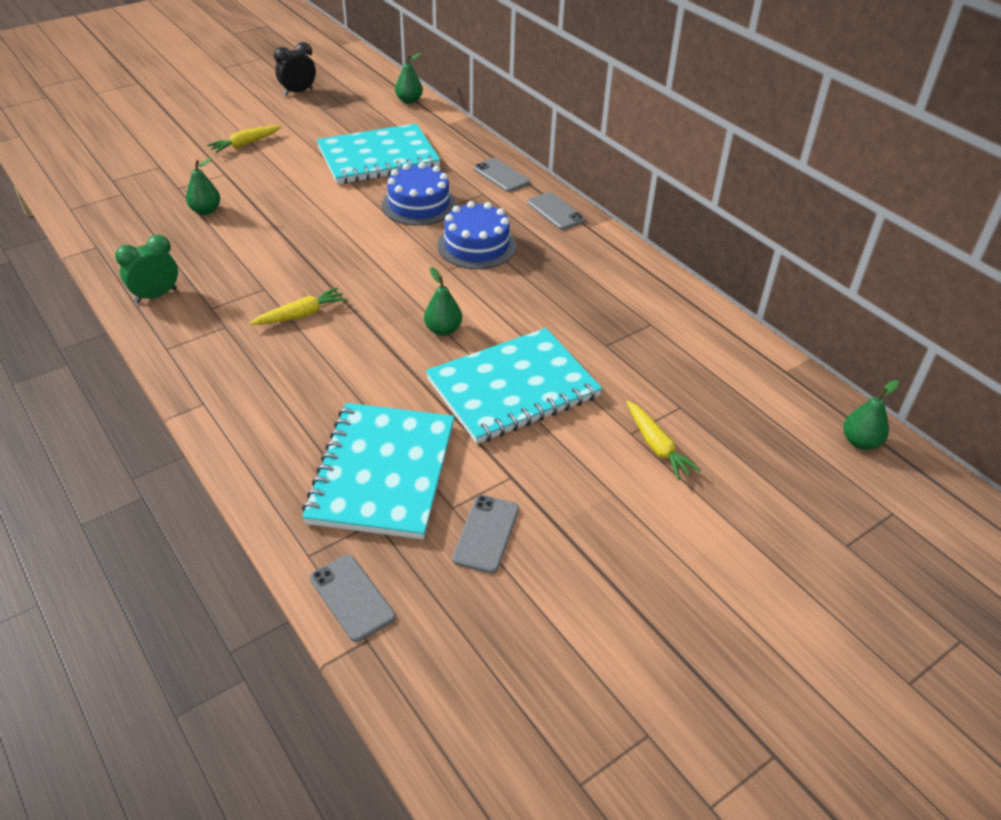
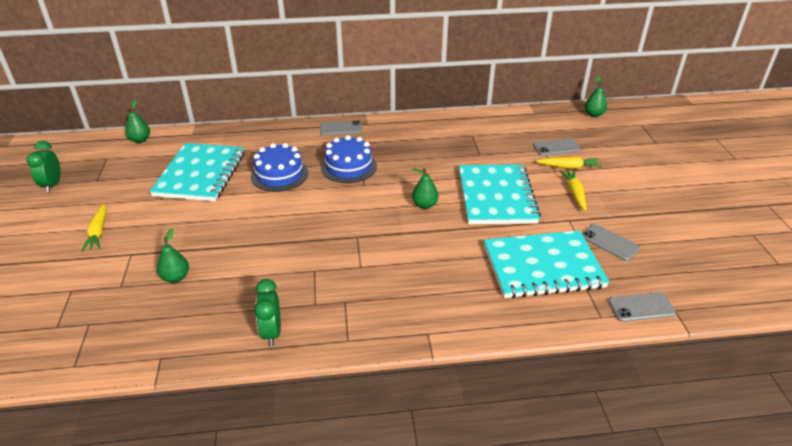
camera: 60 degrees left, 5 degrees down
yellow carrot [249,287,347,325] -> yellow carrot moved to [560,170,587,211]
black clock [274,42,316,96] -> green clock [26,141,60,193]
turquoise notebook [302,403,454,539] -> turquoise notebook turned 45 degrees counterclockwise [484,230,609,299]
grey phone [474,158,530,192] -> grey phone moved to [533,138,581,156]

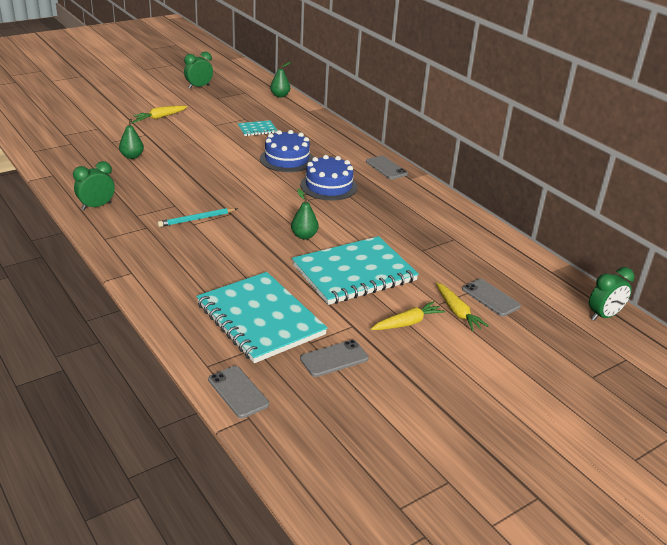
camera: 60 degrees right, 5 degrees down
turquoise notebook [150,143,244,201] -> turquoise notebook [238,120,278,136], size x0.44
grey phone [582,224,640,261] -> grey phone turned 45 degrees clockwise [300,340,369,377]
green pear [585,76,607,117] -> green clock [589,267,634,321]
none -> turquoise pencil [158,208,237,227]

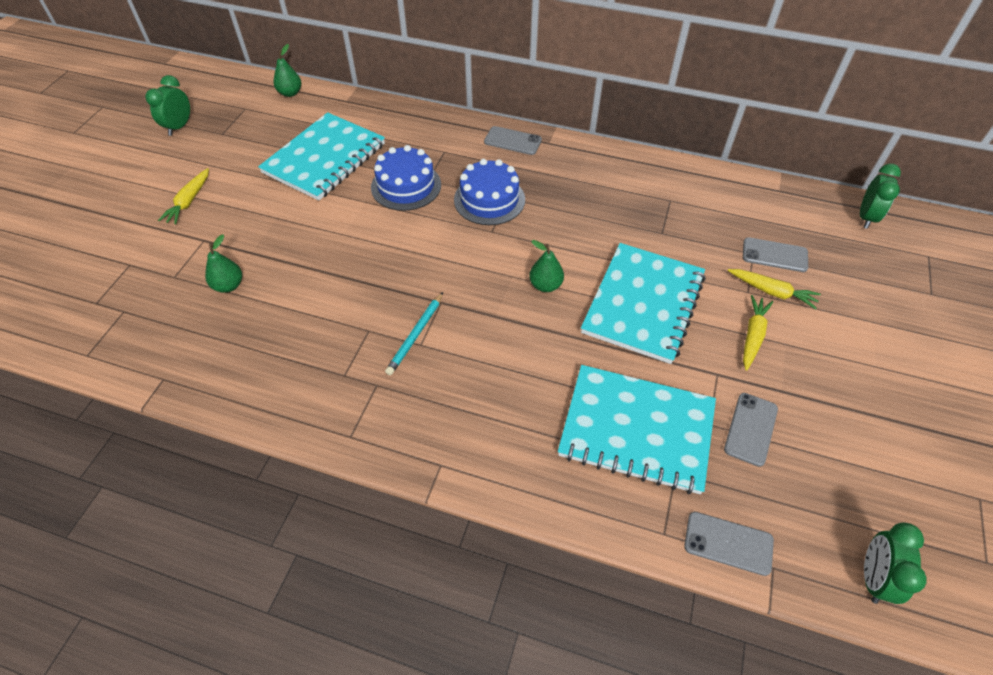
camera: 35 degrees left, 20 degrees up
green clock [73,161,115,210] -> green clock moved to [864,522,927,604]
turquoise notebook [238,120,278,136] -> turquoise notebook [258,112,385,201], size x2.25

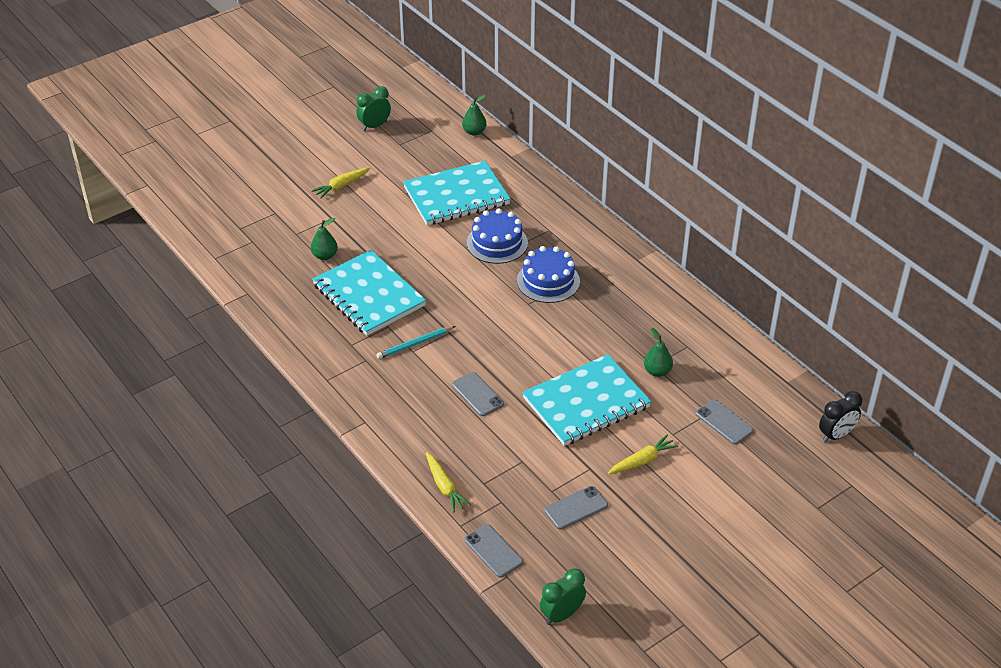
camera: 35 degrees right, 10 degrees down
grey phone [484,126,542,155] -> grey phone moved to [452,372,504,416]
green pear [529,240,564,292] -> green pear moved to [644,328,673,377]
turquoise notebook [558,365,716,494] -> turquoise notebook moved to [312,250,426,336]
yellow carrot [728,269,821,309] -> yellow carrot moved to [426,452,471,512]
green clock [860,164,901,229] -> black clock [819,391,862,443]

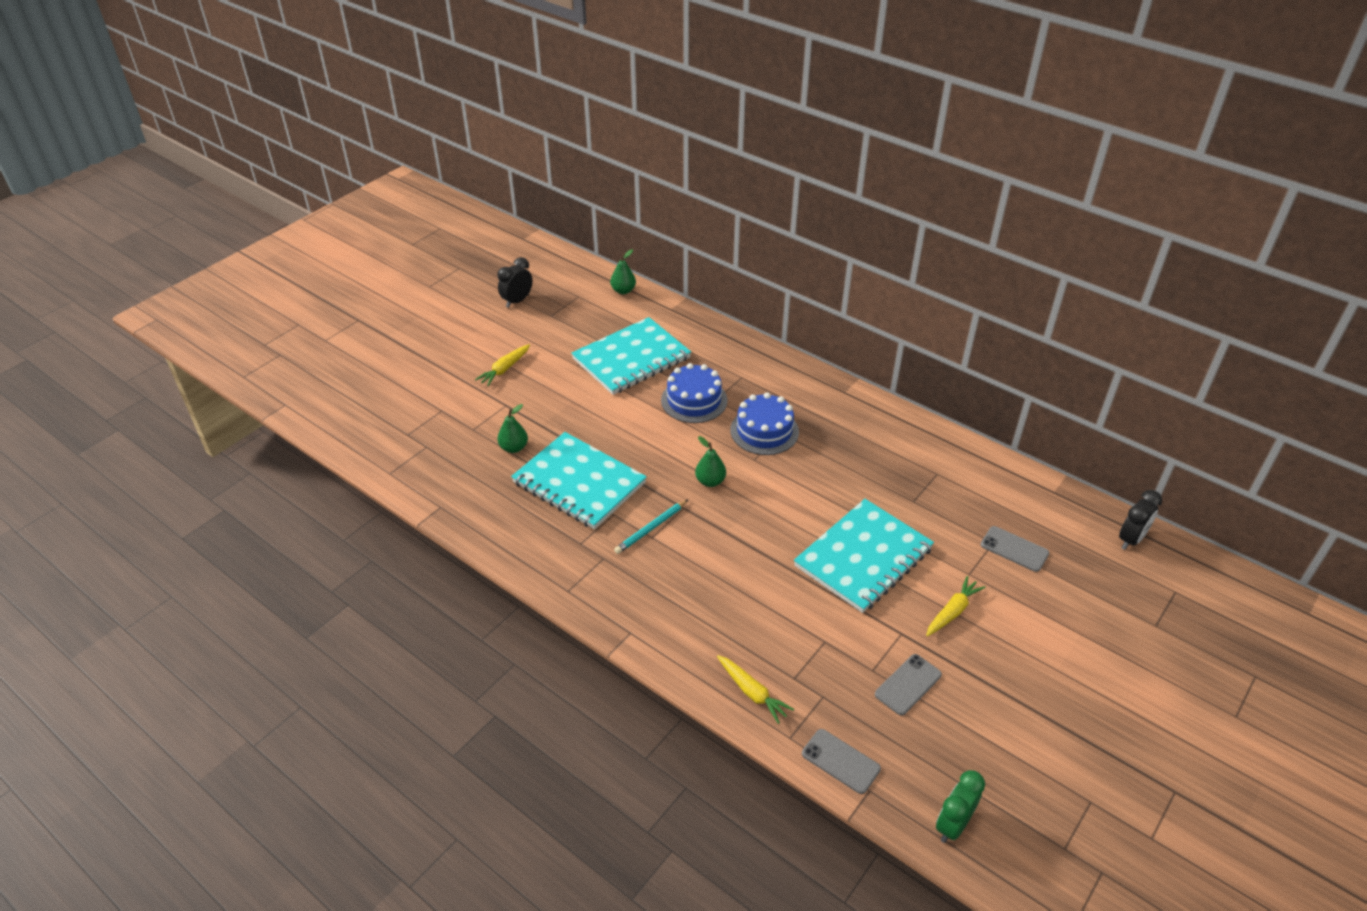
camera: 15 degrees left, 0 degrees up
green clock [356,86,391,131] -> black clock [497,257,533,308]
grey phone [452,372,504,416] -> none
green pear [644,328,673,377] -> green pear moved to [695,436,726,487]

